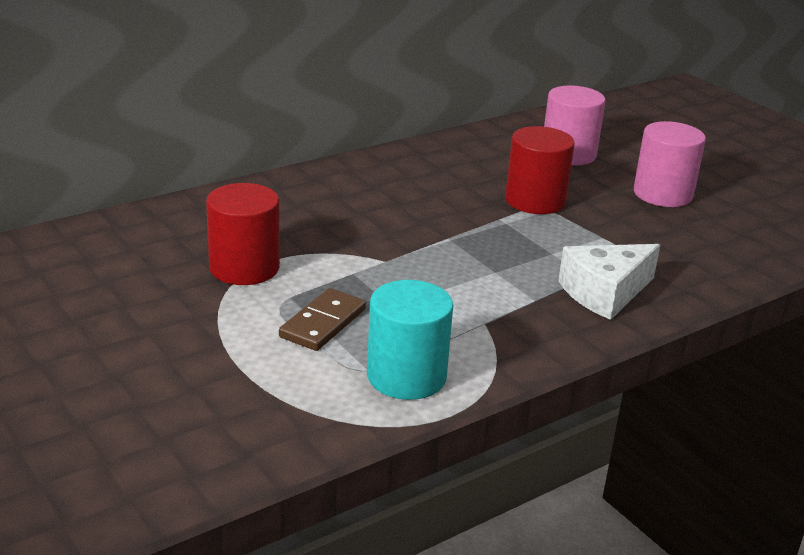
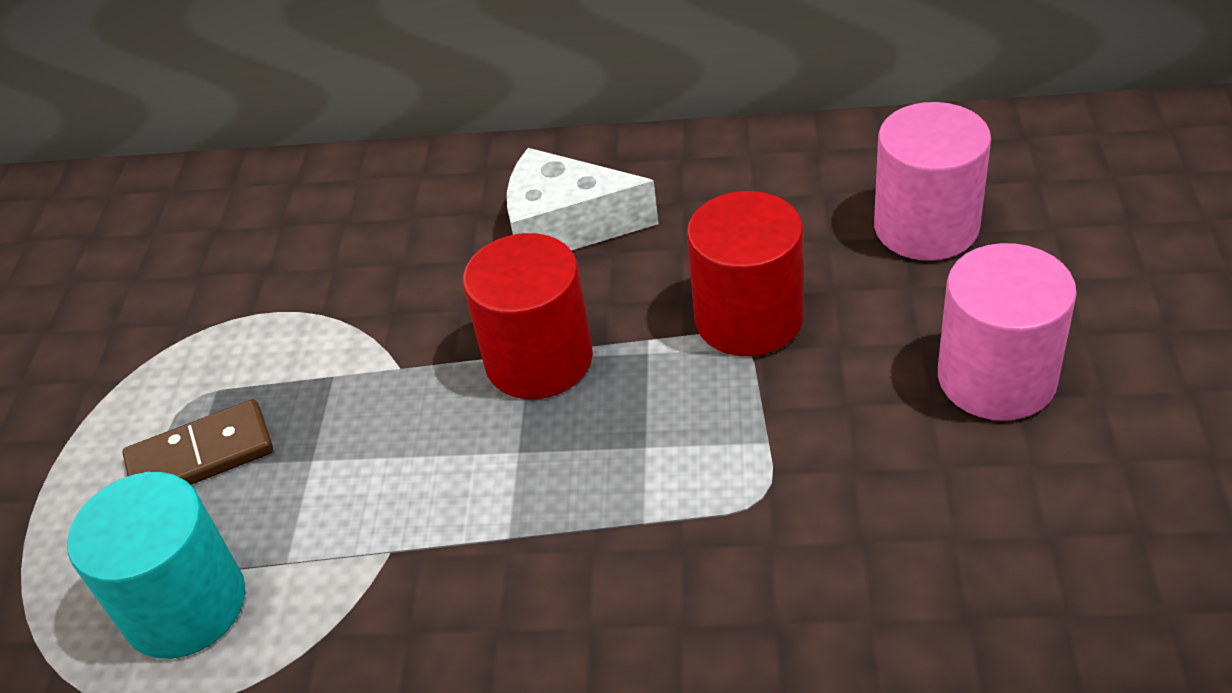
camera: 45 degrees right, 15 degrees up
red cylinder [206,183,280,285] -> red cylinder moved to [463,233,593,399]
white cheese [558,244,660,320] -> white cheese moved to [507,148,659,250]

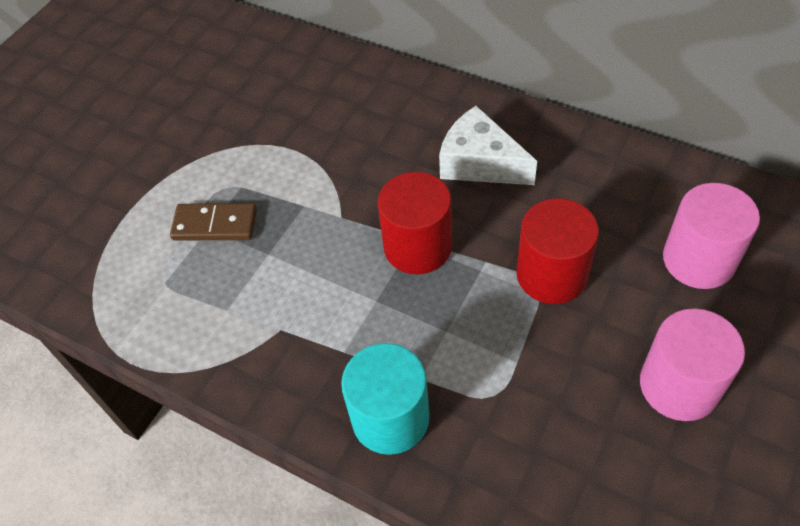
camera: 25 degrees right, 10 degrees up
turquoise cylinder [67,472,245,659] -> turquoise cylinder moved to [341,343,430,455]

